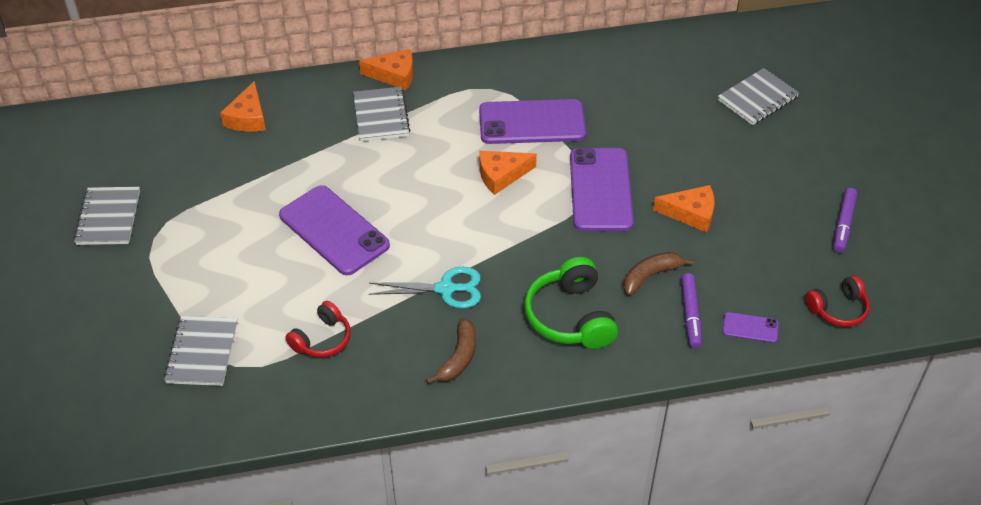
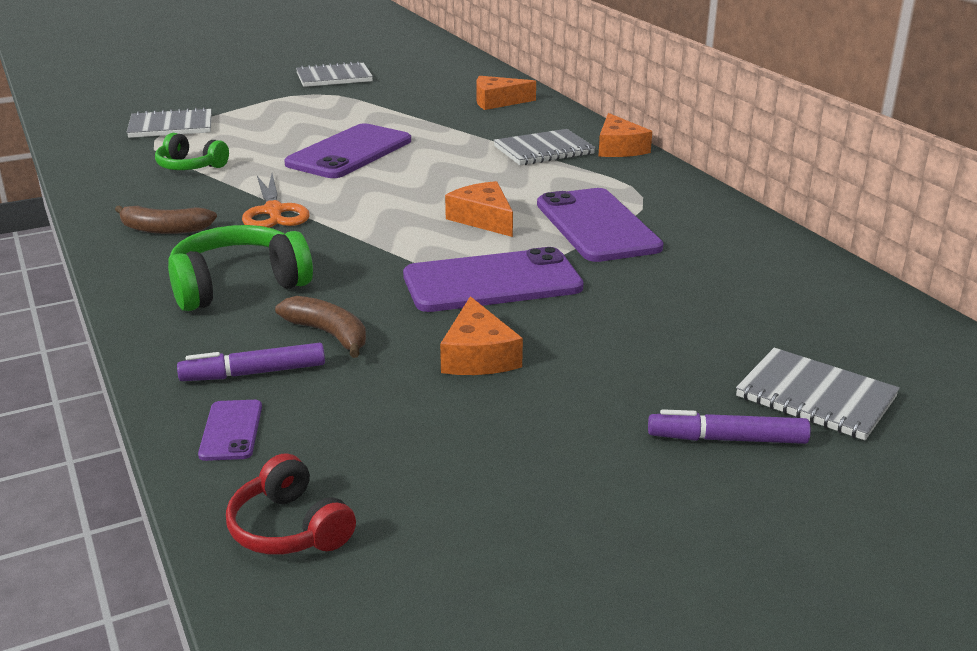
camera: 75 degrees right, 20 degrees down
red headphones [285,301,351,358] -> green headphones [155,133,229,170]
turquoise scissors [369,267,481,309] -> orange scissors [242,174,310,228]
purple marker [833,188,857,253] -> purple marker moved to [648,409,811,444]

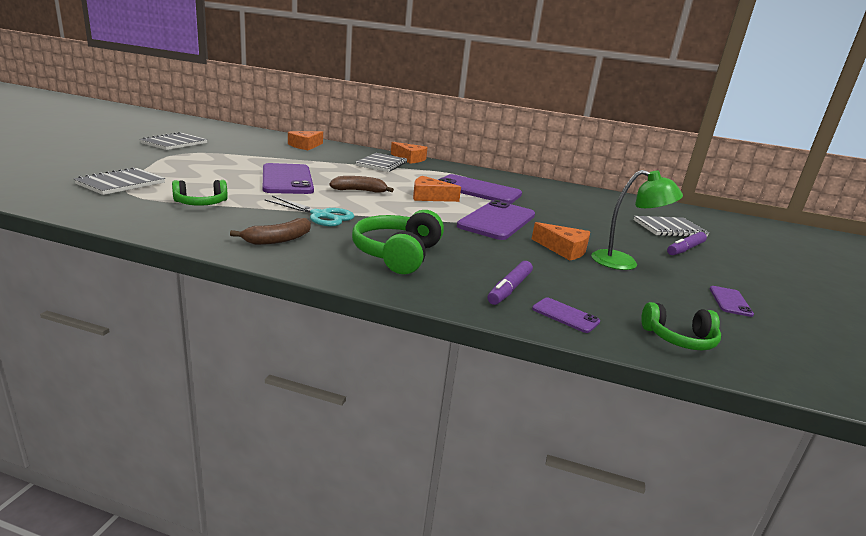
camera: 50 degrees left, 5 degrees down
red headphones [226,454,356,555] -> green headphones [641,302,721,350]
orange scissors [242,174,310,228] -> turquoise scissors [265,196,354,226]
brown banana [275,296,366,358] -> brown banana moved to [329,176,394,193]
none -> green lamp [591,170,683,270]
none -> purple phone [710,286,754,317]

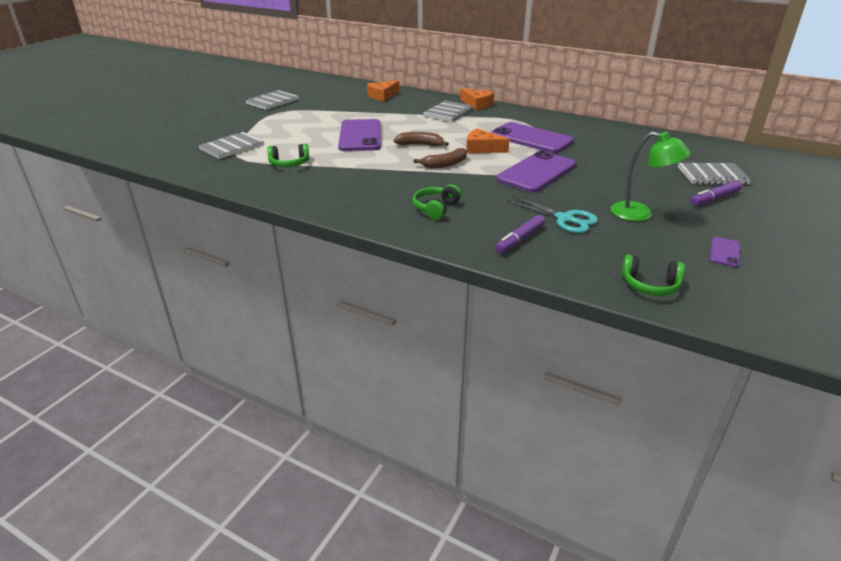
camera: 15 degrees right, 10 degrees up
brown banana [230,218,311,245] -> brown banana moved to [414,148,467,169]
turquoise scissors [265,196,354,226] -> turquoise scissors moved to [507,196,598,233]
green headphones [352,210,444,274] -> green headphones [412,184,461,220], size x0.63
orange cheese [532,222,590,260] -> none
purple phone [532,298,600,333] -> none

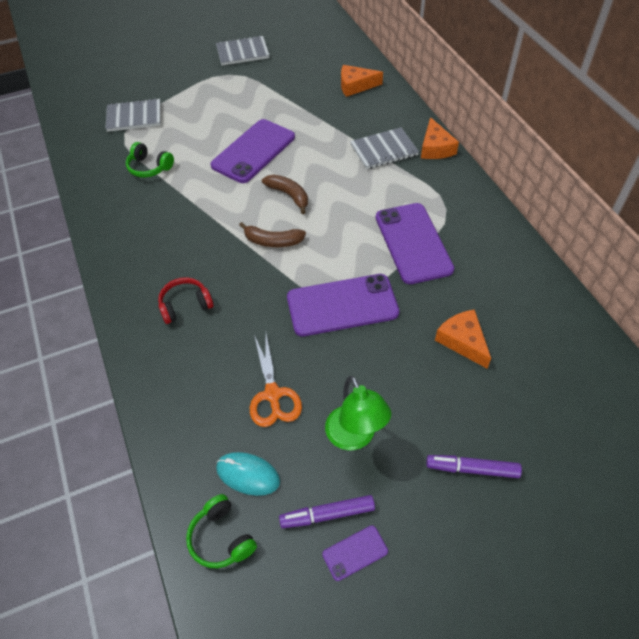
camera: 40 degrees right, 20 degrees up
green headphones [412,184,461,220] -> red headphones [158,277,214,324]
orange cheese [466,128,510,153] -> orange cheese moved to [435,309,491,368]
purple marker [495,215,545,254] -> purple marker moved to [279,495,375,528]
turquoise scissors [507,196,598,233] -> orange scissors [250,334,302,427]
grey notebook [678,163,751,185] -> none
none -> turquoise mouse [216,452,280,496]

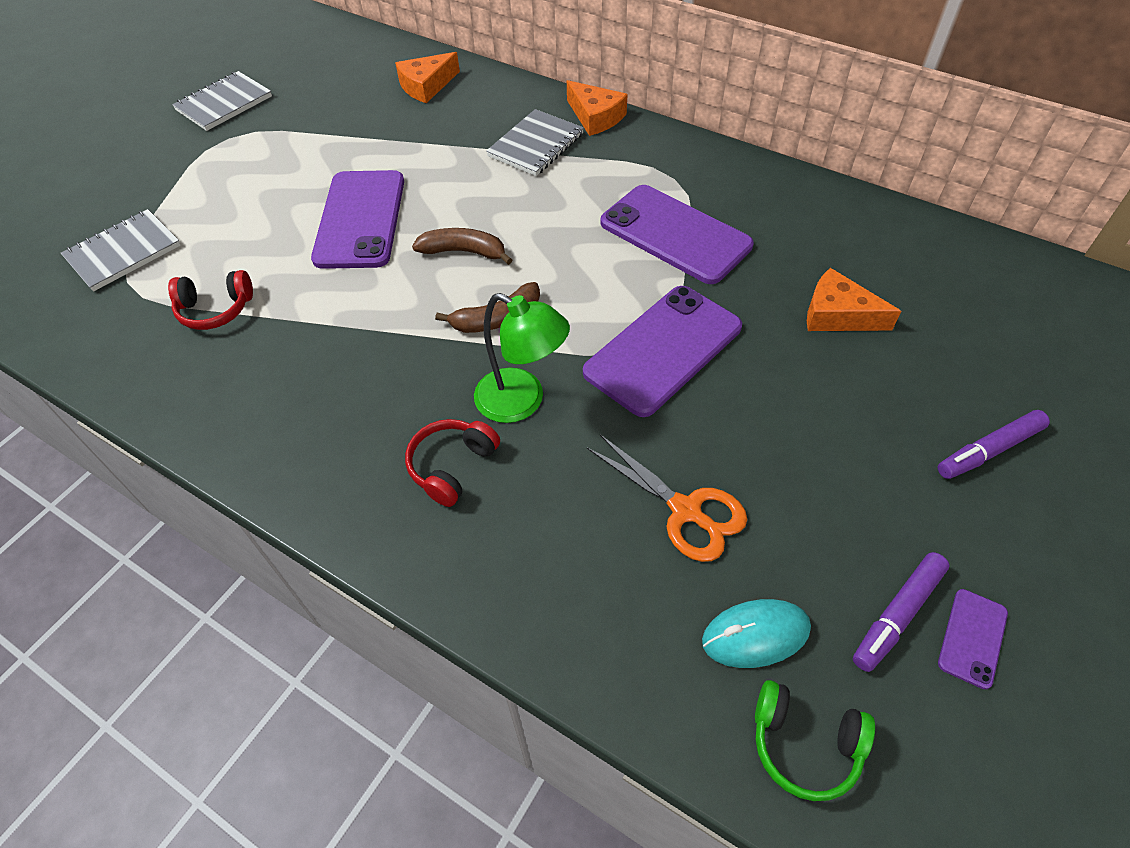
camera: 35 degrees left, 0 degrees up
green headphones [126,142,174,178] -> red headphones [168,270,253,330]
green lamp [325,376,392,451] -> green lamp moved to [474,293,570,423]

